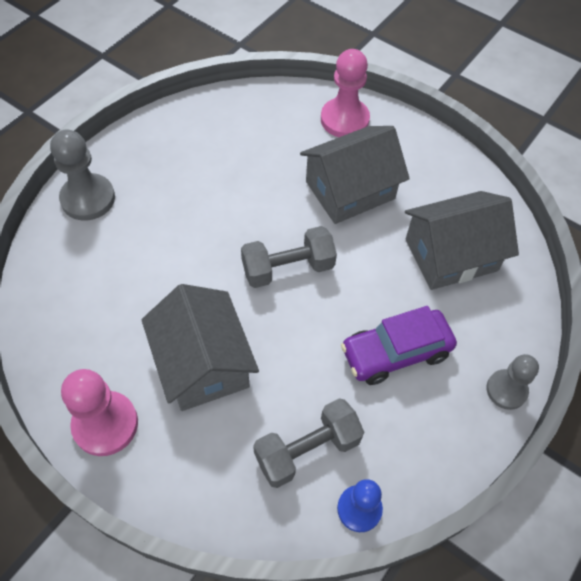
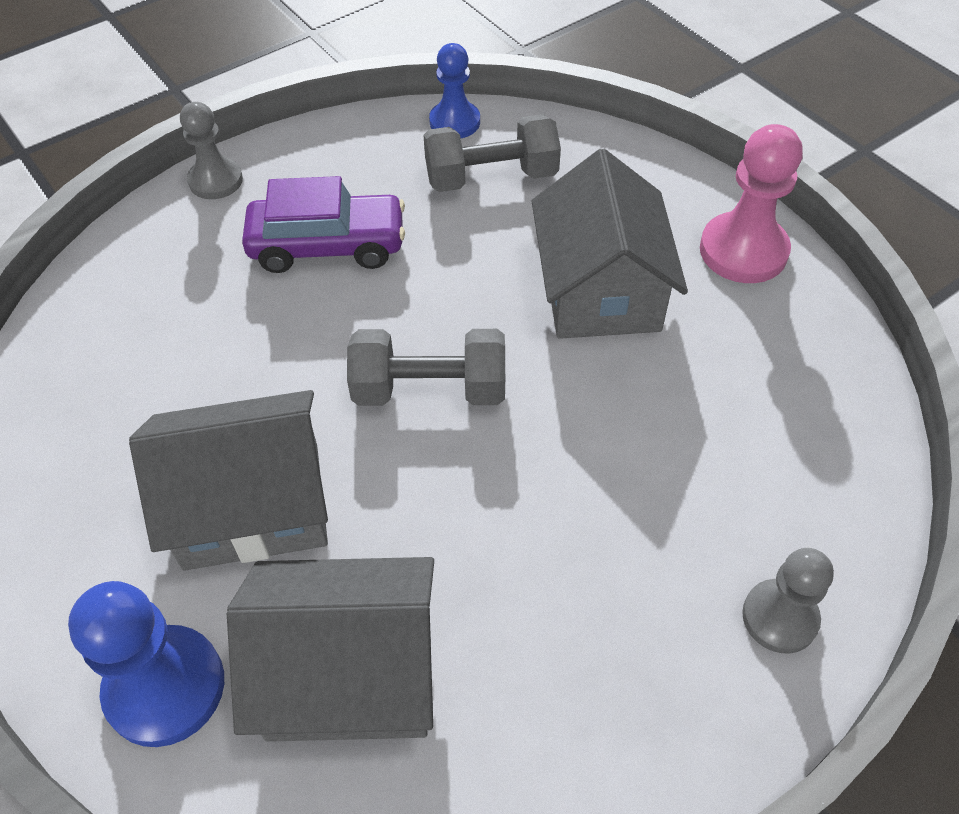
camera: 160 degrees left, 5 degrees down
grey pawn [50,130,115,220] -> grey pawn [742,548,834,654], size x0.66
pink pawn [321,49,370,137] -> blue pawn [68,581,224,747]
grey house [405,191,519,290] -> grey house moved to [227,557,434,742]

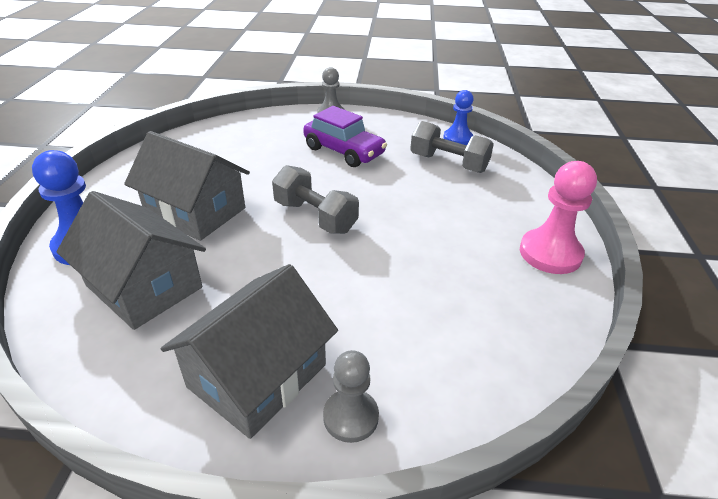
camera: 40 degrees right, 15 degrees down
grey house [532,149,688,339] -> grey house moved to [161,264,338,439]

